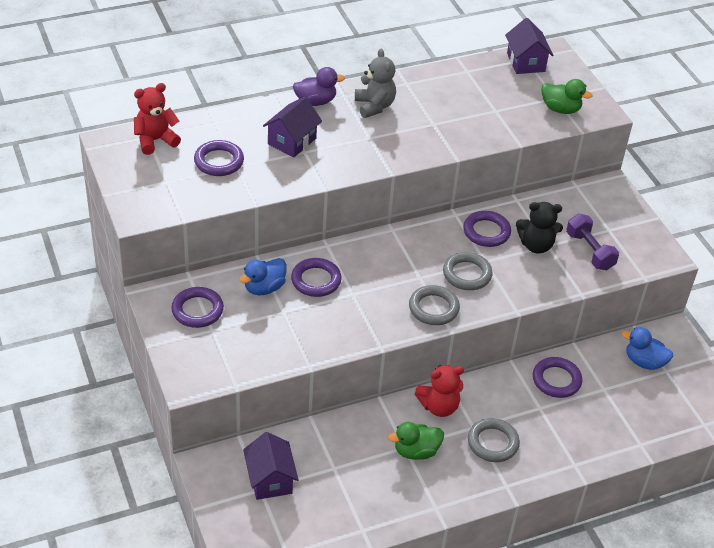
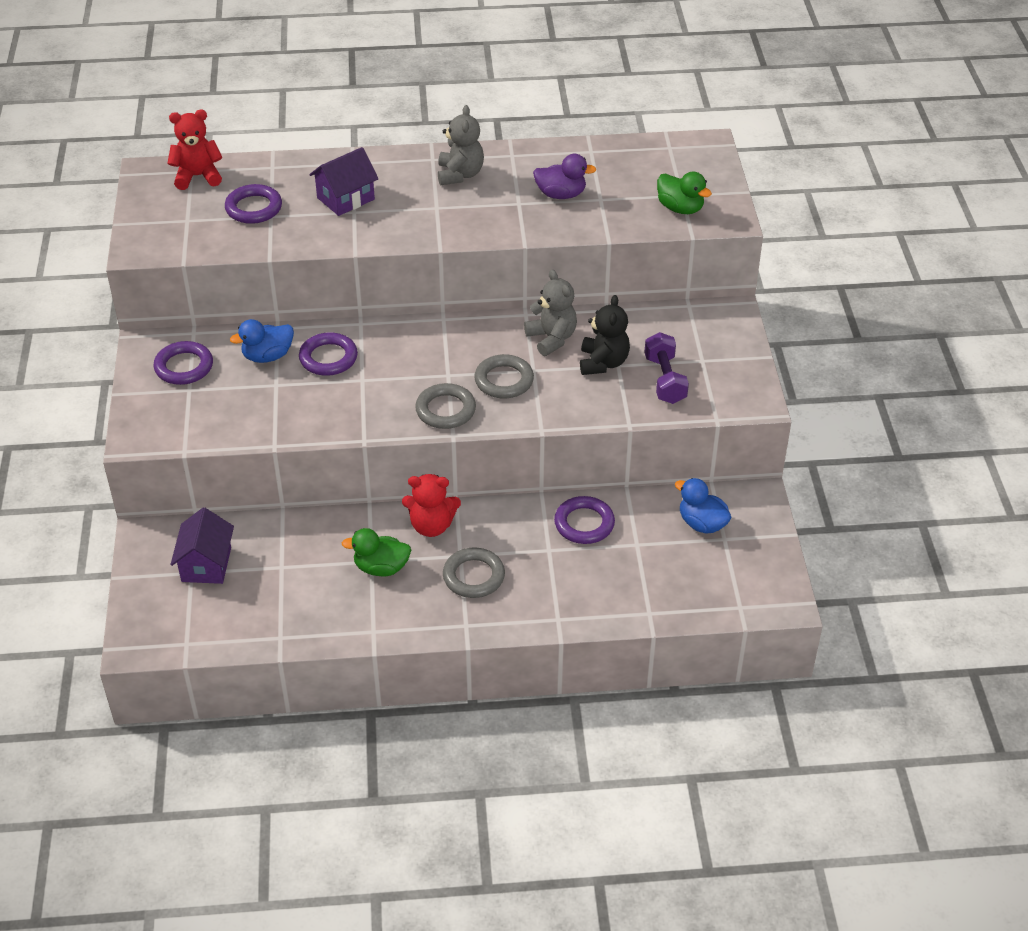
camera: 20 degrees right, 0 degrees up
purple duck [293,67,345,106] -> purple duck moved to [533,154,597,199]
purple ring [463,211,511,247] -> grey teddy bear [524,270,577,356]
purple house [505,18,553,74] -> none
black teddy bear [516,202,563,254] -> black teddy bear turned 105 degrees counterclockwise [580,295,630,375]

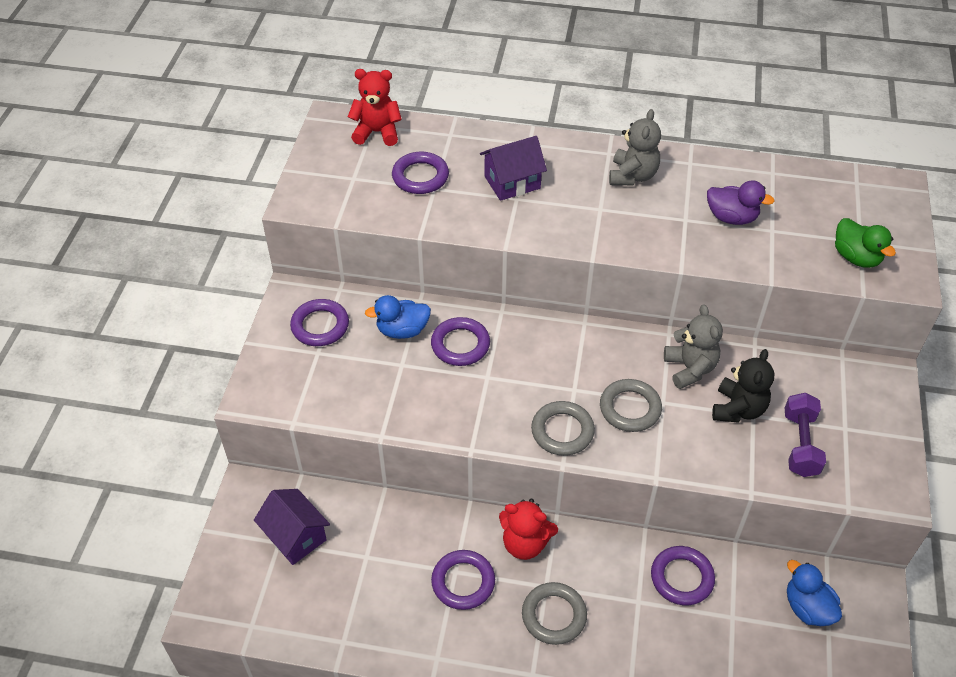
camera: 15 degrees right, 5 degrees up
purple house [171,508,234,584] -> purple house turned 60 degrees counterclockwise [254,489,330,565]
green duck [342,528,411,576] -> purple ring [431,550,495,610]

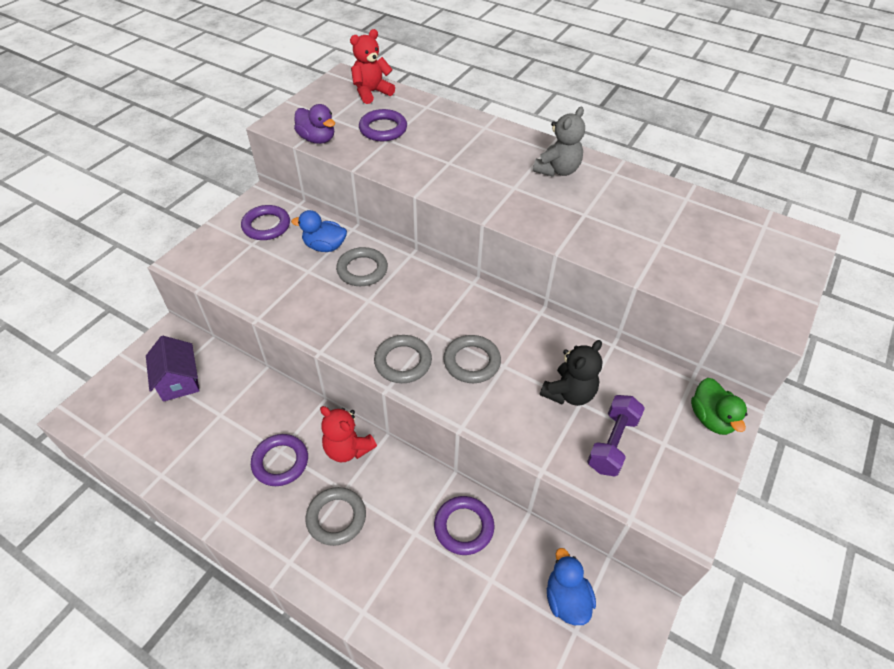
camera: 20 degrees right, 0 degrees up
red teddy bear [348,69,402,146] -> red teddy bear turned 60 degrees counterclockwise [350,29,395,104]
purple ring [431,317,490,366] -> grey ring [336,247,388,286]
purple house [480,136,547,201] -> none
grey teddy bear [664,304,723,389] -> none
purple duck [707,180,775,225] -> purple duck moved to [294,104,335,144]
green duck [835,218,896,268] -> green duck moved to [691,378,747,435]

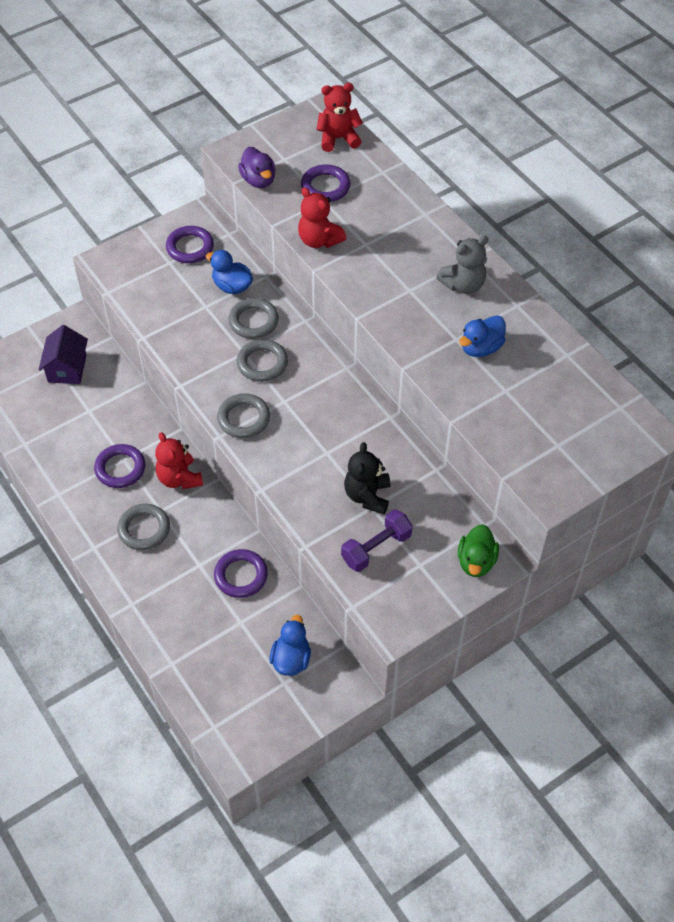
camera: 25 degrees right, 5 degrees up
grey ring [443,335,501,383] -> grey ring moved to [237,339,288,382]
black teddy bear [540,340,603,406] -> black teddy bear turned 120 degrees clockwise [344,442,390,514]
none -> red teddy bear [298,187,346,248]
none -> blue duck [459,316,506,357]

